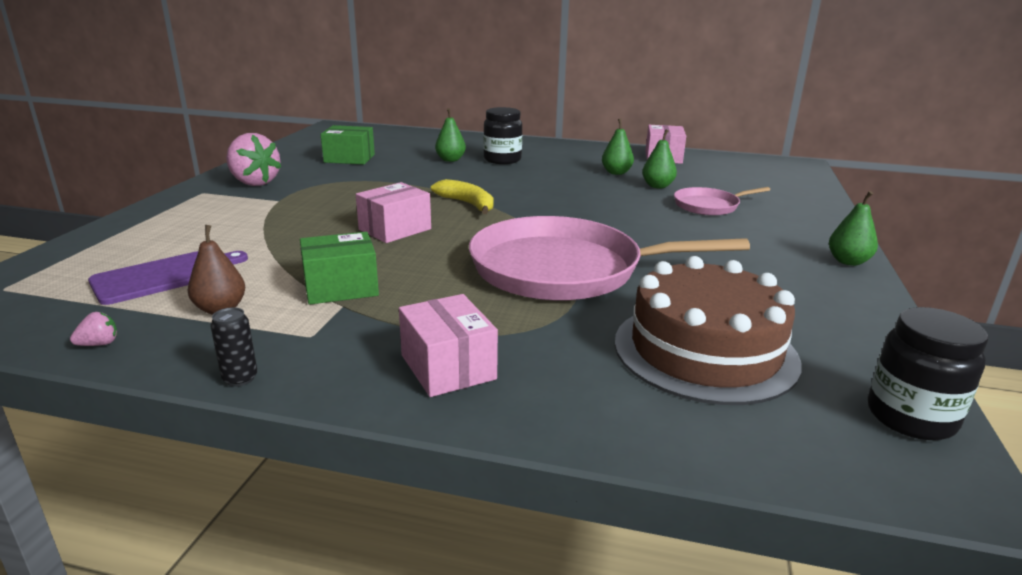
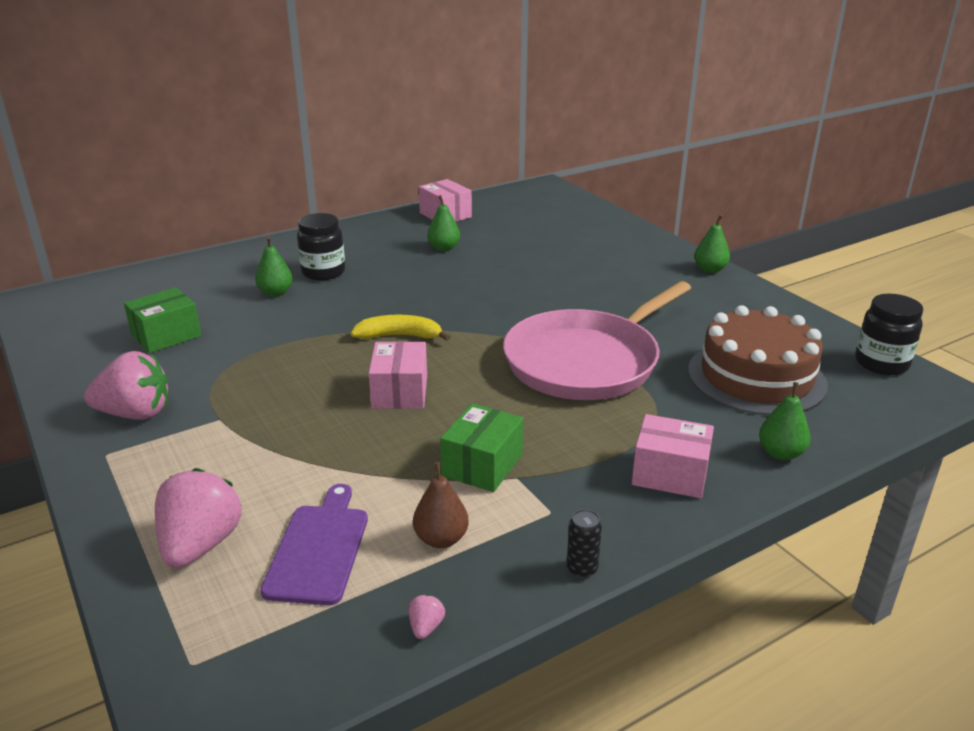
camera: 45 degrees left, 5 degrees up
green pear [642,129,677,188] -> green pear moved to [759,382,811,460]
pink pan [674,187,770,216] -> none
none -> pink strawberry [155,468,242,568]

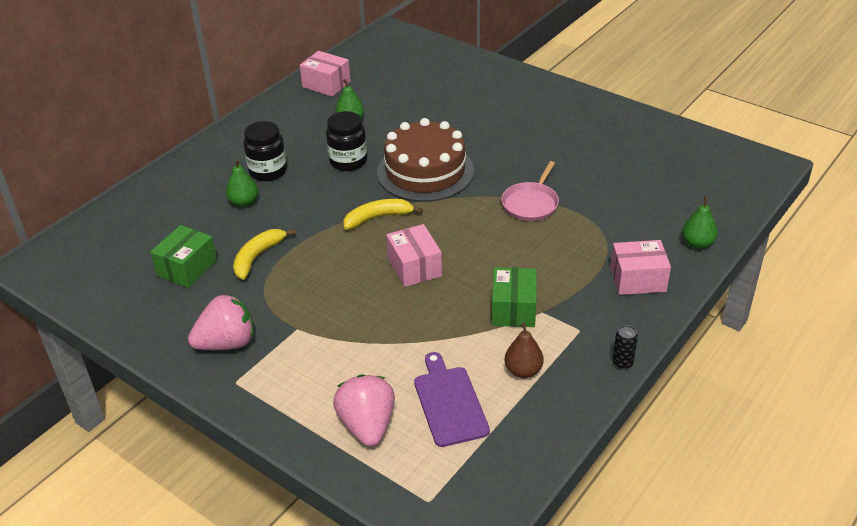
camera: 20 degrees left, 10 degrees up
pink strawberry [408,594,445,639] -> none
pink pan [503,281,691,400] -> pink pan [501,161,559,221], size x0.48
brown cake [688,305,828,416] -> brown cake moved to [377,118,474,202]
green pear [694,215,730,273] -> none
black jar [855,294,923,375] -> black jar moved to [326,111,367,171]
none -> yellow banana [233,229,296,280]

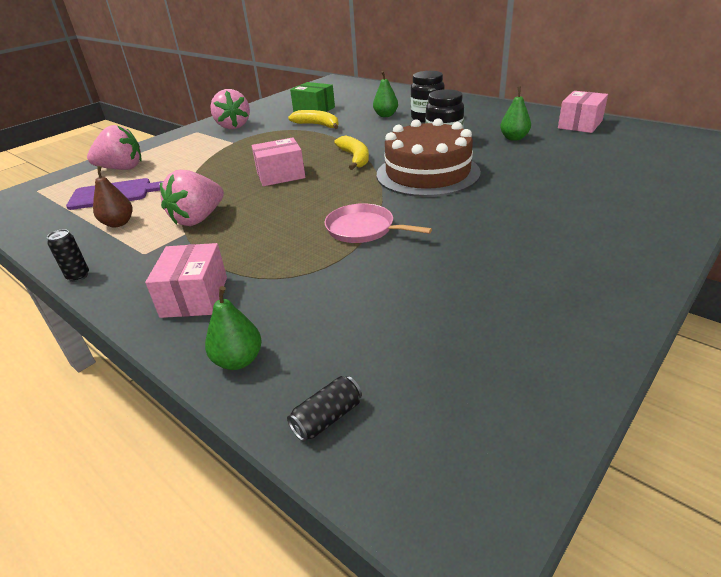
camera: 95 degrees right, 5 degrees down
green box [492,267,537,327] -> pink strawberry [160,170,224,226]
none -> black can [287,376,362,442]

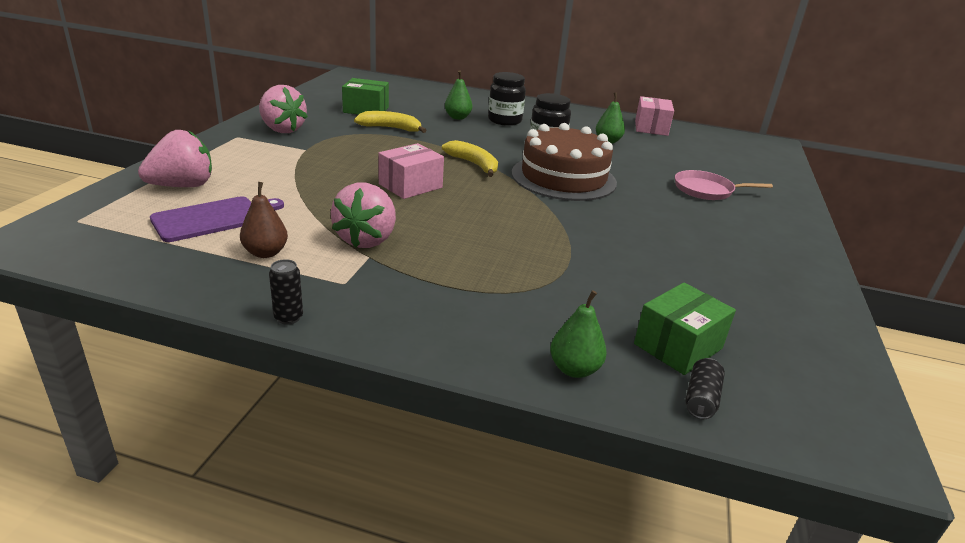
camera: 30 degrees left, 5 degrees down
pink box [145,243,227,318] -> none
pink pan [324,203,432,243] -> pink pan moved to [675,170,773,200]
none -> green box [634,283,736,375]

